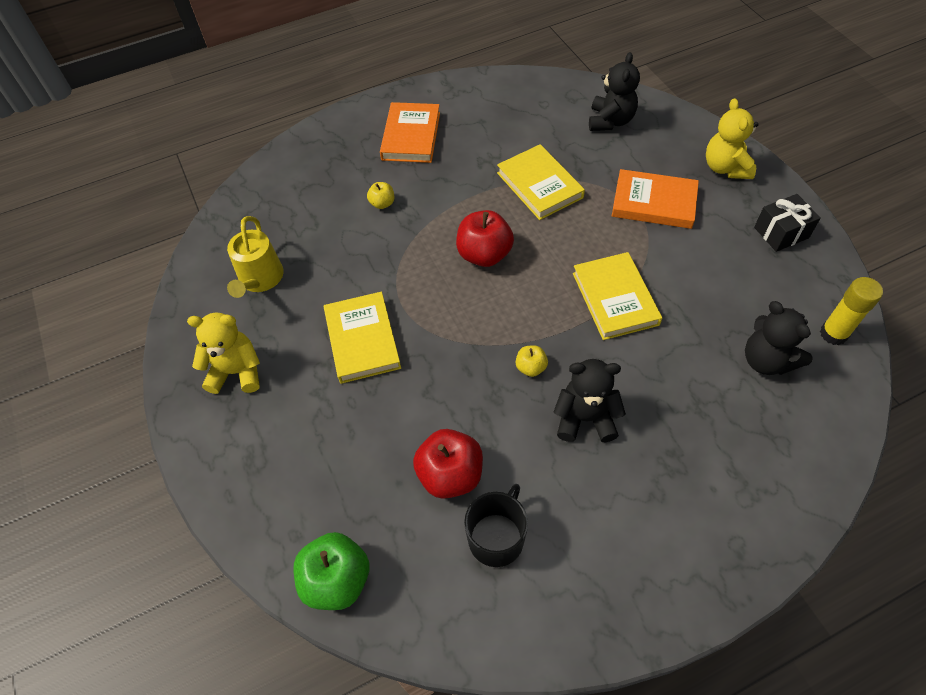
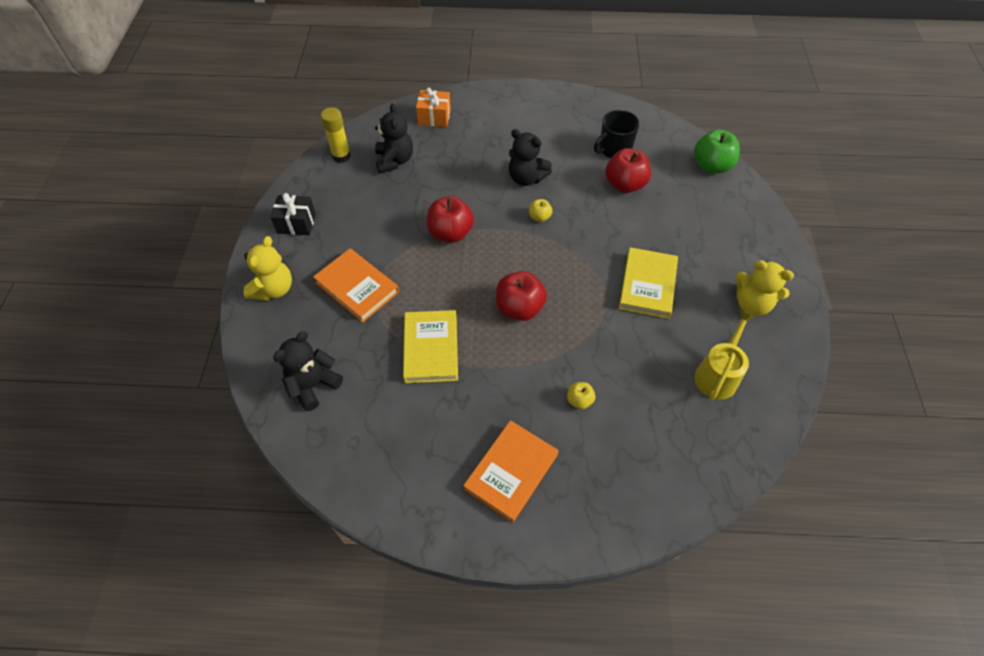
camera: 155 degrees left, 0 degrees up
yellow book [573,252,662,340] -> red apple [427,196,474,243]
none -> orange gift [416,87,451,127]

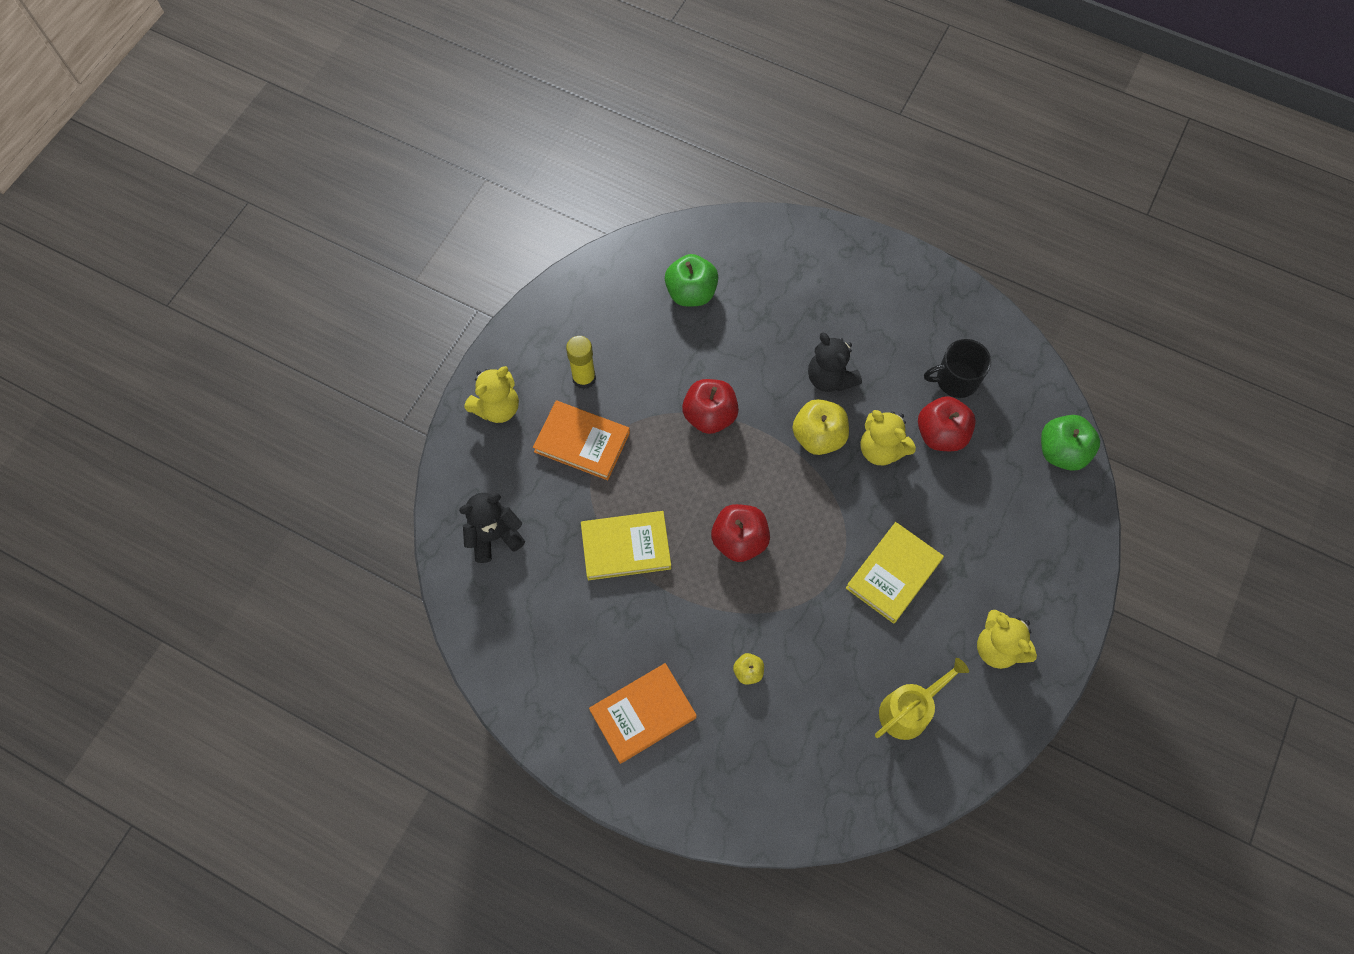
camera: 25 degrees right, 10 degrees up
black gift [270,193,316,235] -> none
orange book [313,248,399,323] -> orange book turned 45 degrees counterclockwise [533,400,630,480]
yellow glue stick [321,107,351,163] -> yellow glue stick moved to [566,336,596,389]
black teddy bear [375,103,413,173] -> green apple [665,254,718,307]
yellow book [403,310,458,383] -> yellow book turned 60 degrees clockwise [581,511,671,580]
orange gift [416,87,451,127] -> none
yellow apple [529,199,552,222] -> yellow apple [792,399,849,455], size x1.95
none -> yellow teddy bear [860,410,916,465]

